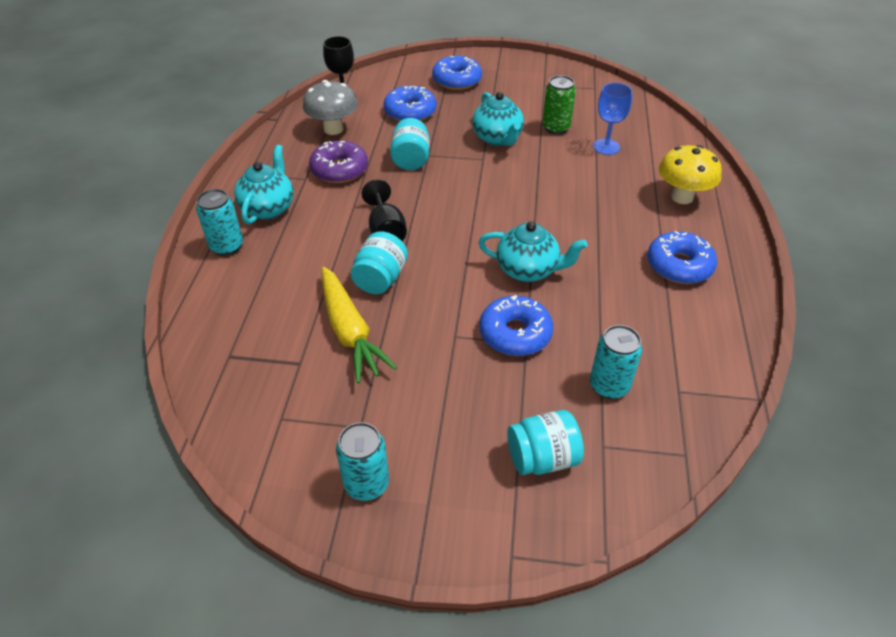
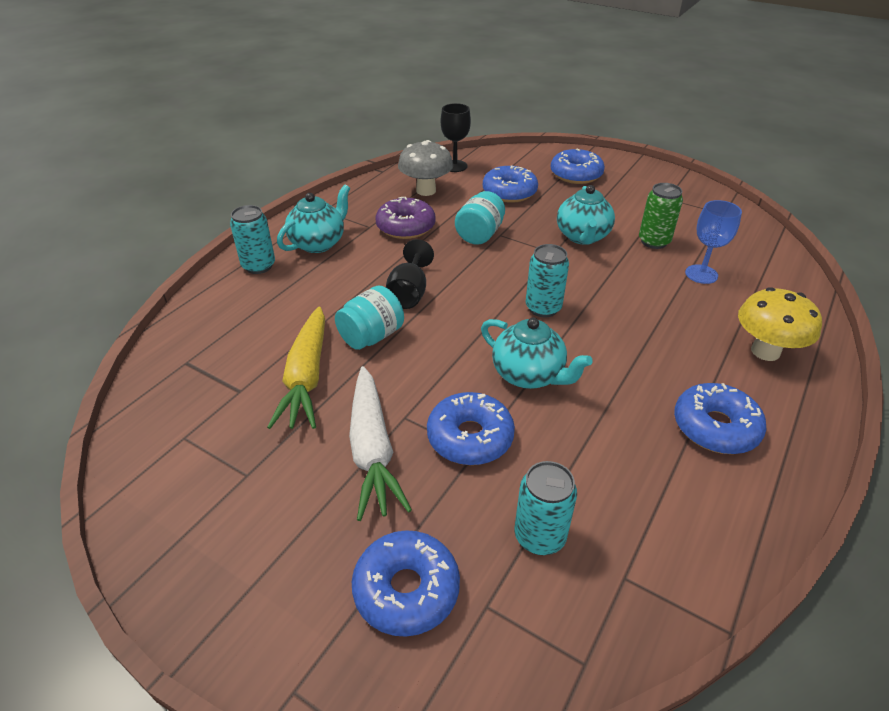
camera: 25 degrees right, 5 degrees down
turquoise can [336,422,389,501] -> turquoise can moved to [526,244,569,317]
turquoise jar [507,410,584,475] -> blue donut [352,530,460,637]
none -> white carrot [349,366,412,521]

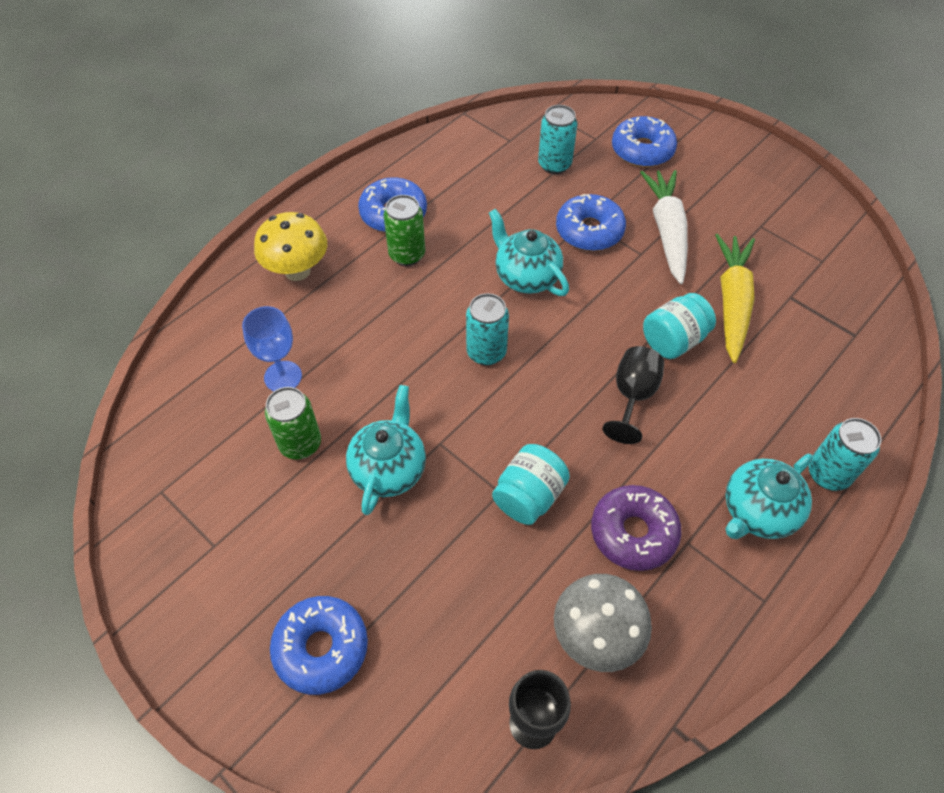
camera: 170 degrees left, 15 degrees up
blue donut [483,166,538,203] -> none
none -> green can [383,195,425,266]

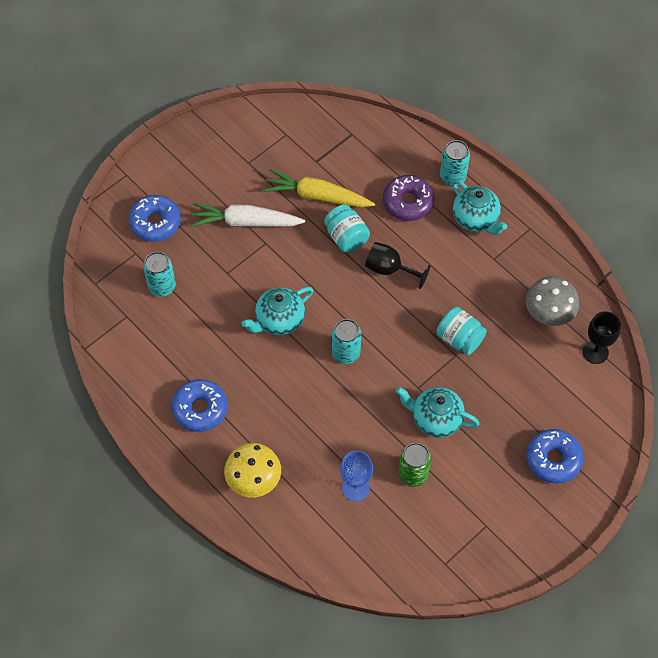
camera: 85 degrees left, 5 degrees up
green can [383,195,425,266] -> none
blue donut [556,194,626,251] -> none
purple donut [591,485,682,571] -> purple donut moved to [383,175,434,221]

